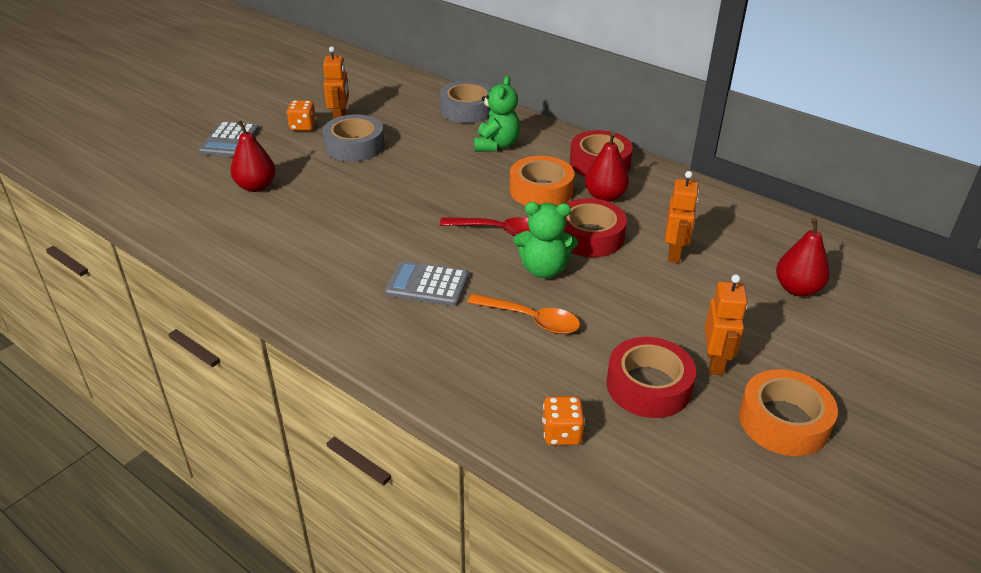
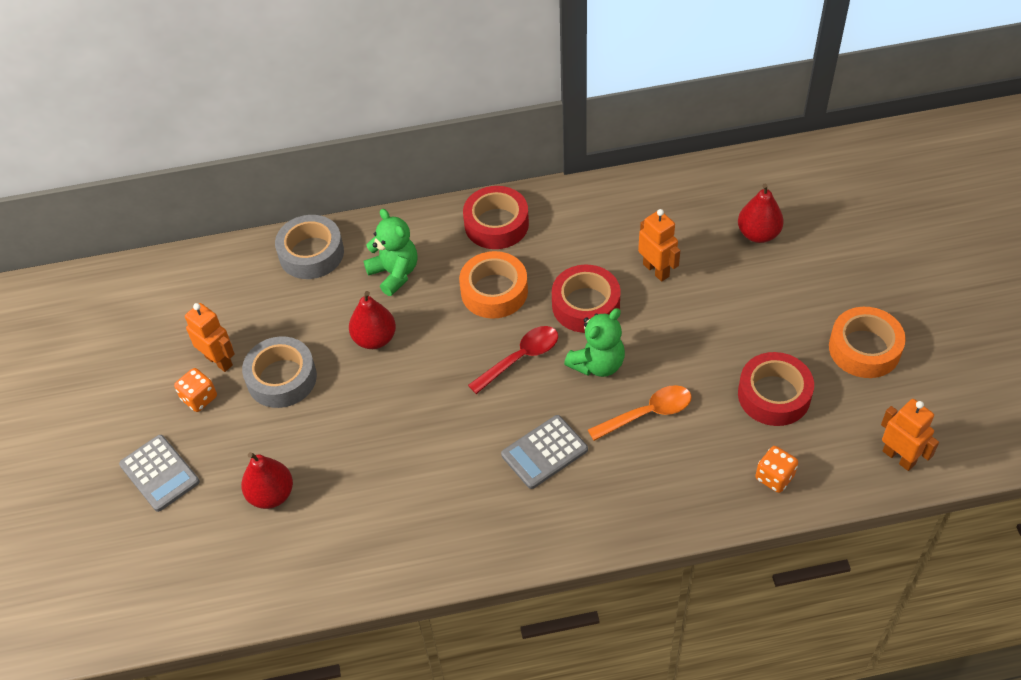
camera: 45 degrees left, 15 degrees up
red pear [585,132,629,202] -> red pear moved to [349,291,396,349]
orange robot [705,274,748,375] -> orange robot moved to [881,399,939,471]

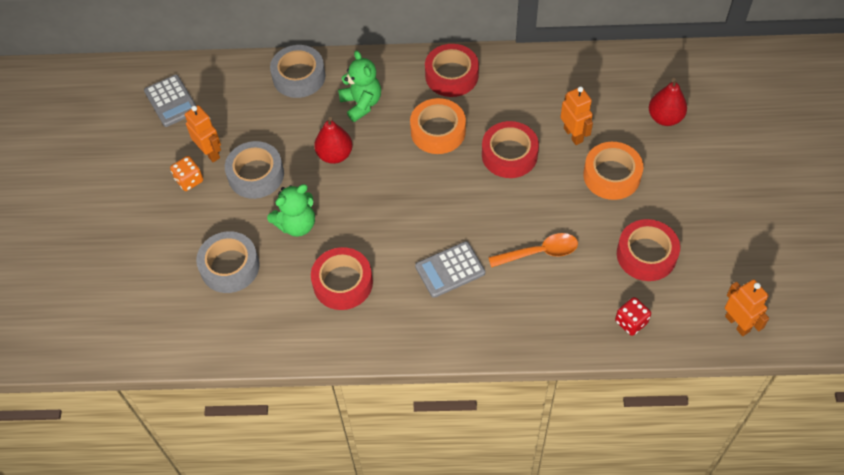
camera: 10 degrees right, 5 degrees up
grey calculator [119,435,200,512] -> grey calculator moved to [144,75,196,127]
red pear [241,452,293,509] -> grey tape [196,231,260,293]
red spoon [468,326,558,394] -> none
green teddy bear [564,308,625,377] -> green teddy bear moved to [267,184,315,237]
orange dice [755,446,798,493] -> red dice [615,297,651,336]
orange tape [829,307,906,378] -> orange tape moved to [583,142,643,200]
none -> red tape [311,247,373,310]

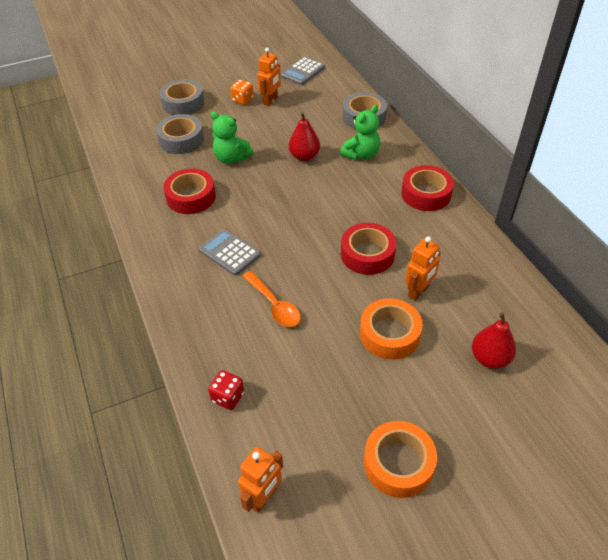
camera: 65 degrees right, 10 degrees down
grey tape [225,141,284,199] -> grey tape moved to [160,79,204,115]
orange tape [410,98,466,154] -> orange tape moved to [364,421,437,498]
red tape [617,219,680,281] -> none

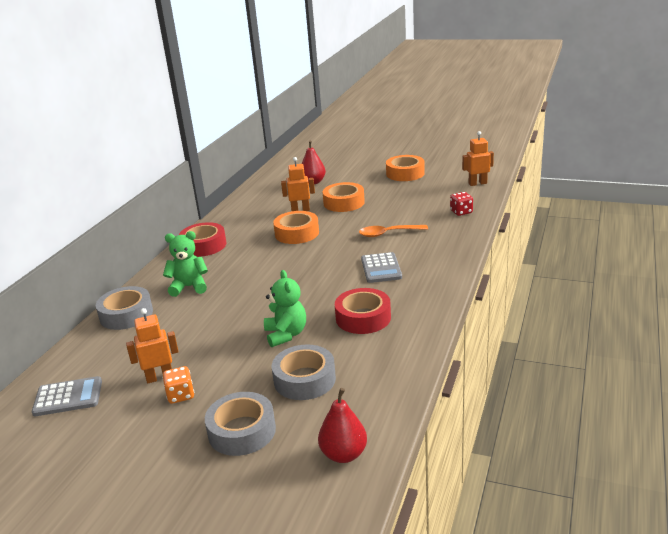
camera: 135 degrees left, 20 degrees down
orange spoon [243,271,301,327] -> orange spoon turned 105 degrees counterclockwise [359,225,428,237]
red pear [288,112,320,161] -> red pear moved to [318,388,367,463]
red tape [341,223,396,275] -> orange tape [273,211,319,244]

